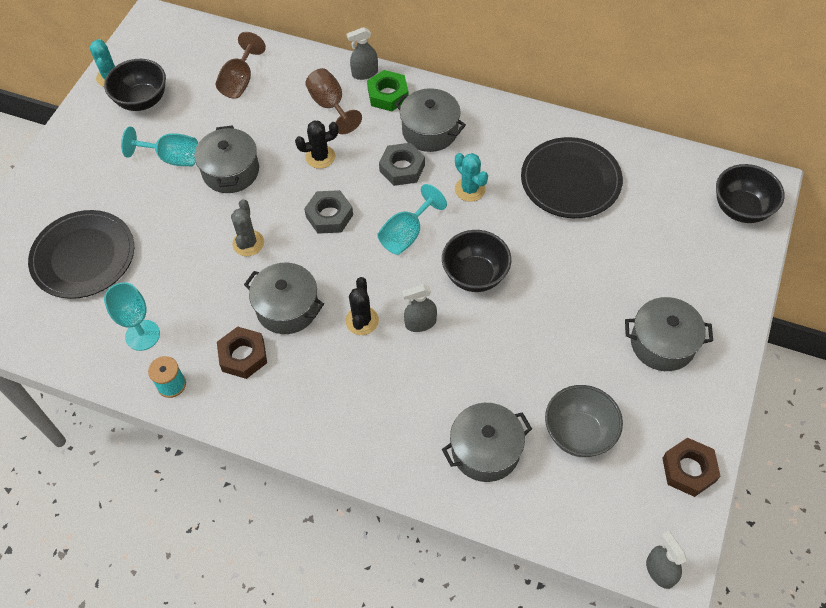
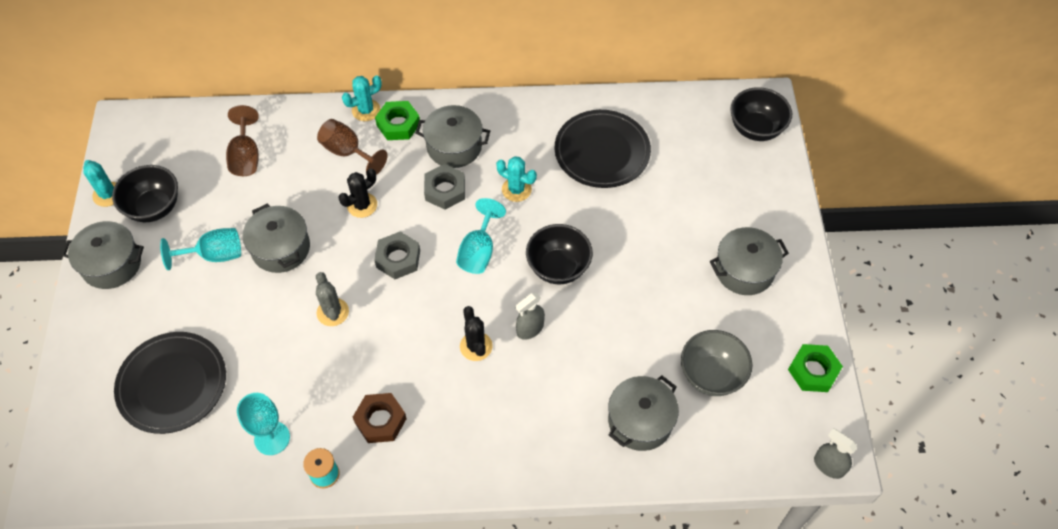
camera: 25 degrees left, 0 degrees up
grey pot [244,263,324,334] -> grey pot moved to [62,221,144,289]
grey spray bottle [347,27,378,80] -> turquoise cactus [342,75,382,121]
brown nut [662,438,720,497] -> green nut [788,344,843,392]

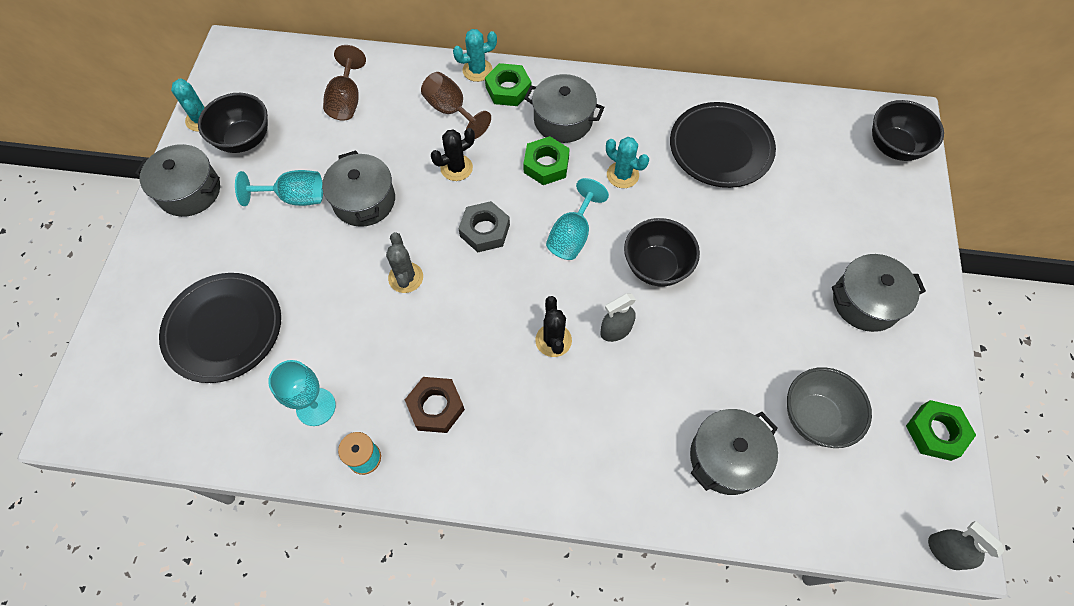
camera: 10 degrees right, 5 degrees up
grey nut [424,164,465,209] -> green nut [523,136,570,185]

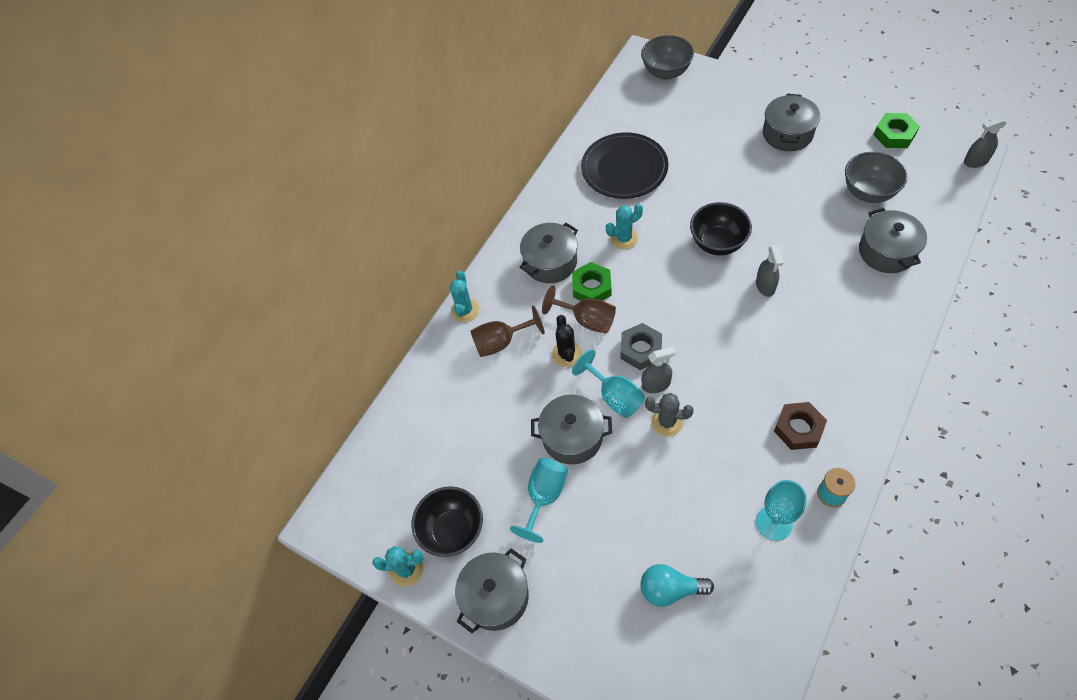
camera: 60 degrees left, 5 degrees down
black plate [159,273,281,383] -> turquoise light bulb [640,564,714,607]
brown goblet [323,45,366,120] -> brown goblet moved to [542,285,616,333]
green nut [485,63,531,106] -> none
black cactus [535,296,572,357] -> none
turquoise goblet [546,178,609,260] -> turquoise goblet moved to [572,349,645,418]
black bowl [872,100,944,161] -> grey bowl [641,35,694,80]
none -> grey spray bottle [642,347,676,393]

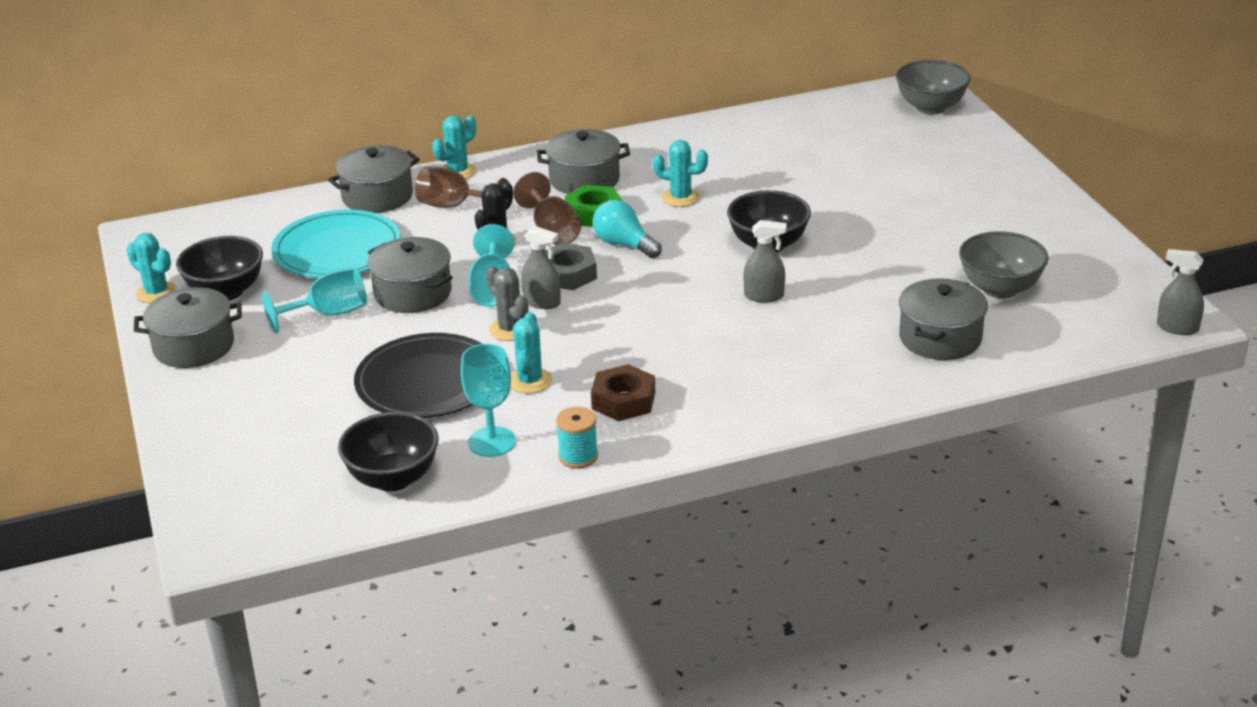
camera: 35 degrees right, 25 degrees down
black plate [581,132,668,199] -> black plate moved to [354,333,482,418]
turquoise light bulb [640,564,714,607] -> turquoise light bulb moved to [593,200,662,258]
grey spray bottle [756,245,783,297] -> grey spray bottle turned 120 degrees counterclockwise [743,220,787,302]
grey pot [763,94,820,151] -> grey pot moved to [328,145,420,213]
green nut [874,113,920,148] -> none
none -> turquoise plate [271,210,401,278]
none -> black bowl [338,412,439,491]
none -> turquoise cactus [510,312,552,394]

